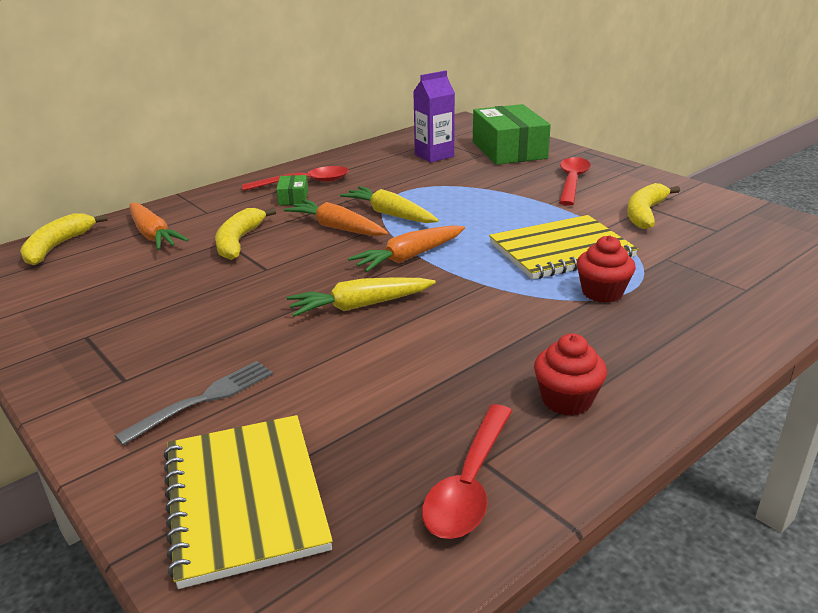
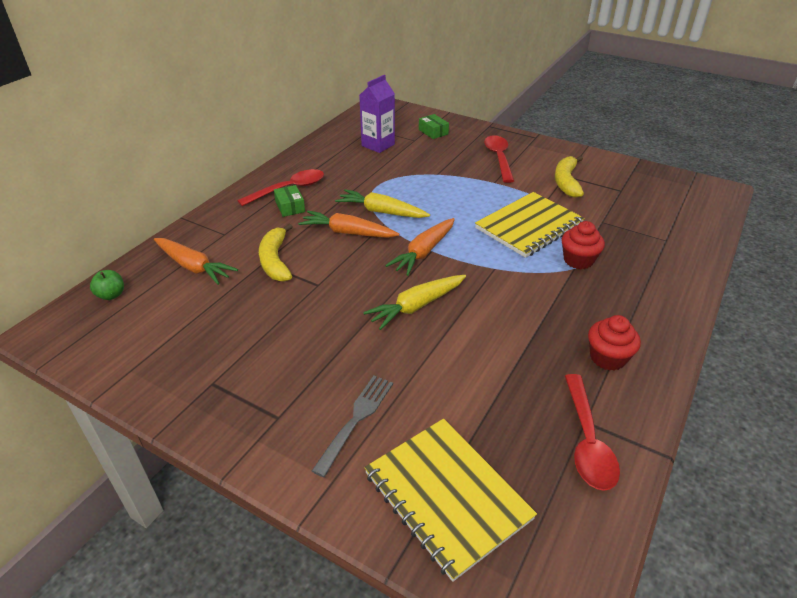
camera: 20 degrees left, 10 degrees up
yellow banana [20,213,108,265] -> green apple [90,270,124,300]
green box [473,104,551,165] -> green box [419,114,449,139], size x0.44

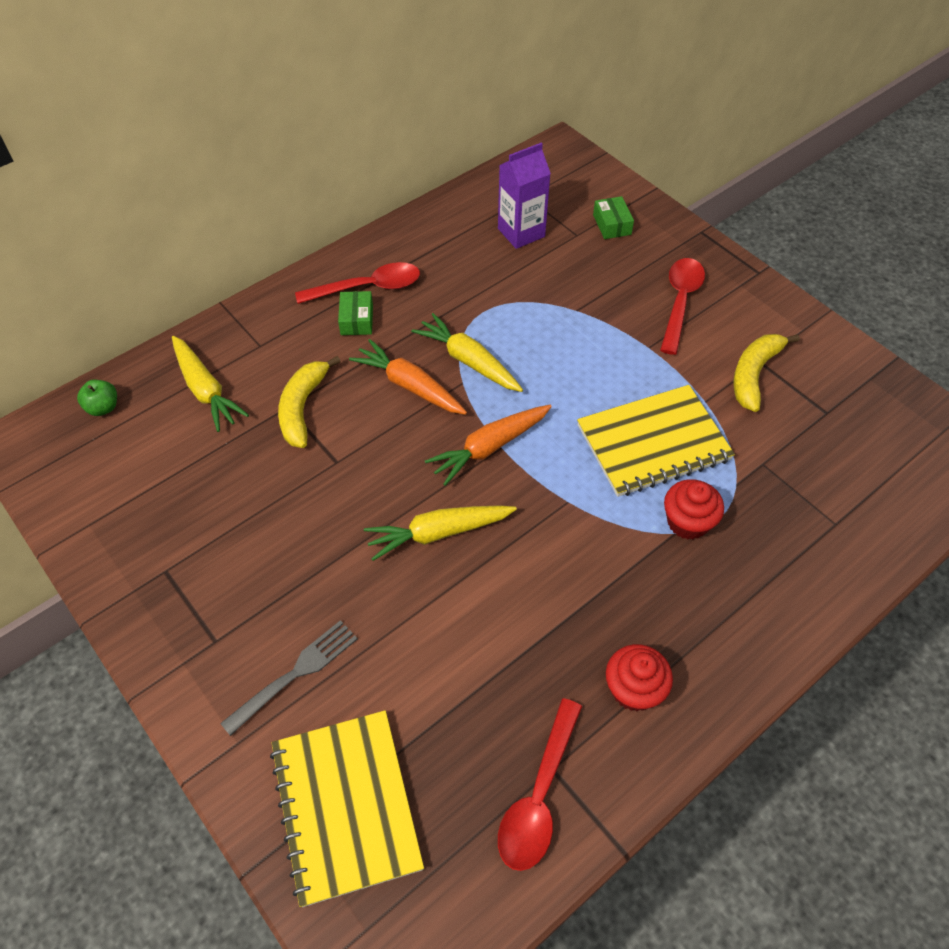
camera: 20 degrees right, 15 degrees up
orange carrot [154,238,238,285] -> yellow carrot [172,336,249,432]

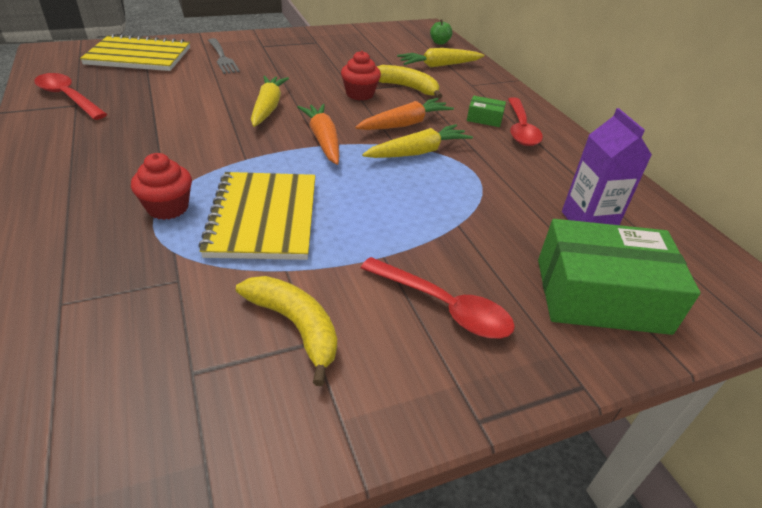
camera: 105 degrees right, 15 degrees down
green box [593,196,634,239] -> green box [538,219,700,335], size x2.29
red cupcake [606,644,673,711] -> red cupcake moved to [341,51,381,101]

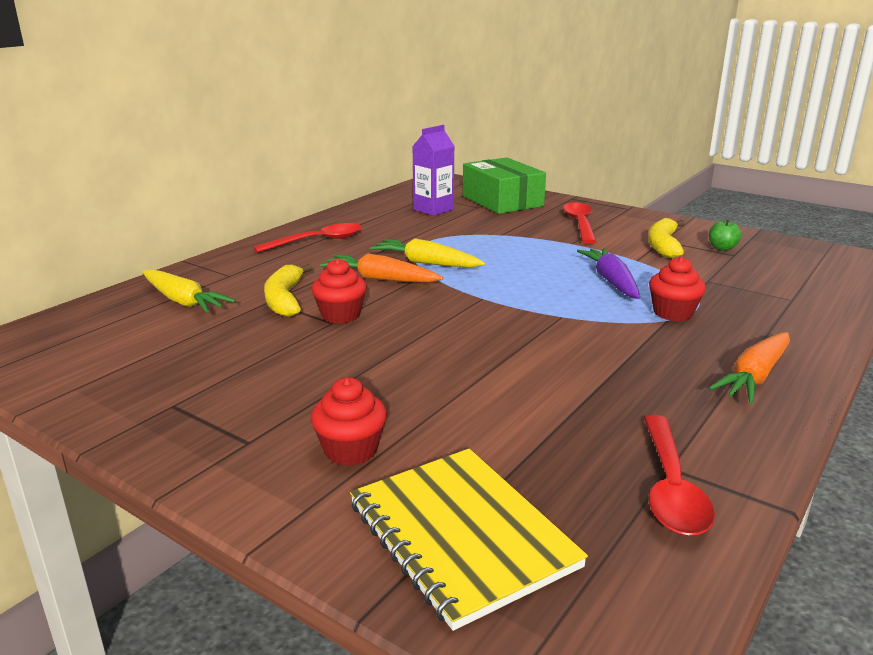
camera: 120 degrees left, 15 degrees down
yellow notebook [198,172,315,260] -> purple carrot [577,248,640,299]
grey fork [208,38,240,74] -> red cupcake [311,377,387,466]
yellow carrot [251,76,289,127] -> none
orange carrot [297,104,339,165] -> orange carrot moved to [709,332,790,404]
green apple [430,19,452,45] -> green apple moved to [709,219,741,251]
green box [467,96,506,127] -> none

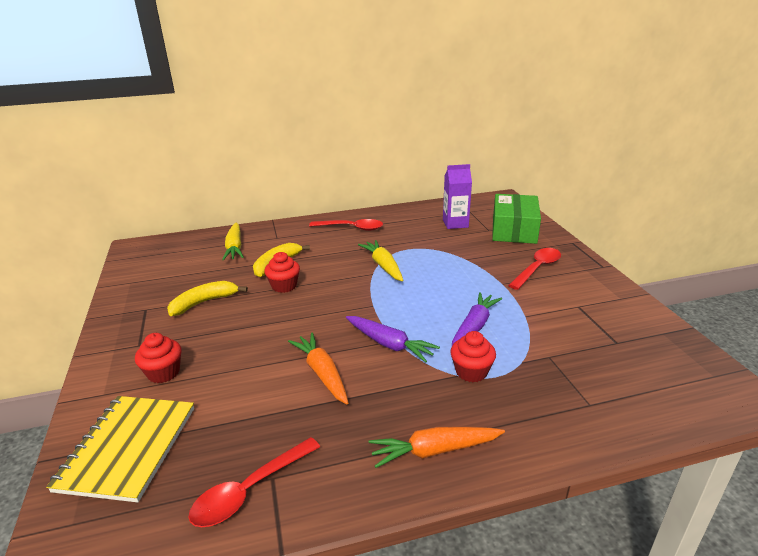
camera: 40 degrees right, 5 degrees up
orange carrot [320,253,443,283] -> orange carrot moved to [288,332,348,404]
yellow banana [648,218,685,258] -> yellow banana moved to [167,281,248,316]
green apple [709,219,741,251] -> none
none -> purple carrot [346,316,440,363]

